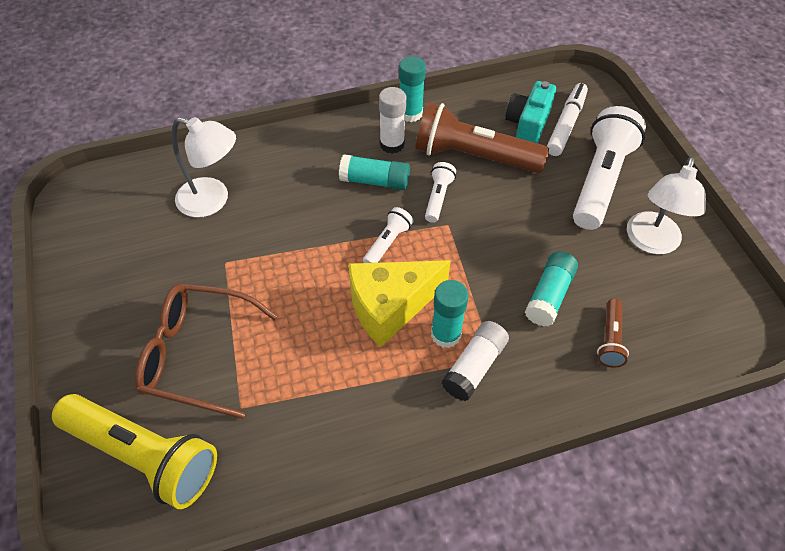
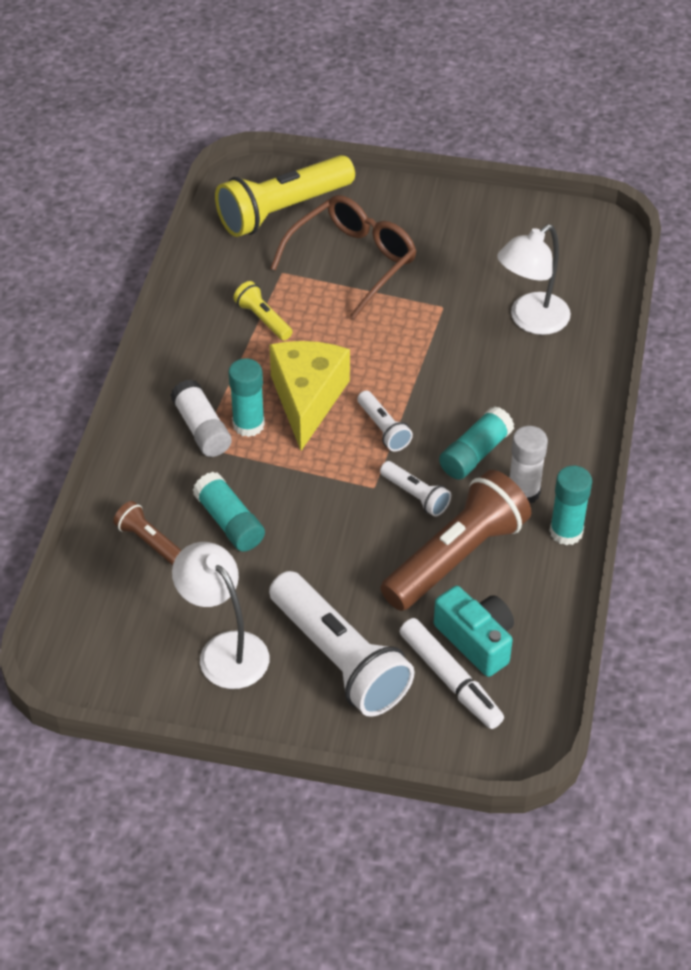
camera: 120 degrees right, 5 degrees down
none -> yellow flashlight [233,281,293,340]

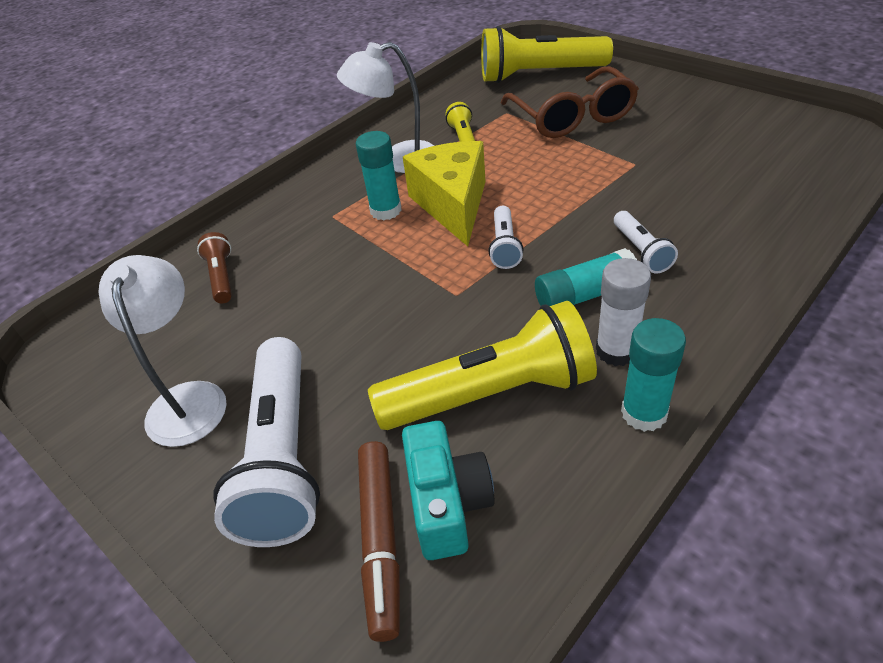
camera: 35 degrees right, 5 degrees down
white glue stick [170,379,232,457] -> none
turquoise glue stick [193,472,265,552] -> none
yellow cheese [269,341,350,451] -> yellow cheese turned 45 degrees counterclockwise [403,141,486,246]
brown glasses [270,195,417,319] -> brown glasses turned 90 degrees clockwise [501,66,639,138]
white flashlight [380,461,451,517] -> white flashlight moved to [614,211,678,273]
brown flashlight [380,470,531,611] -> yellow flashlight [368,301,597,430]
white marker [400,618,504,729] -> brown marker [358,441,400,642]
white lamp [497,224,571,335] -> white lamp moved to [337,42,434,173]

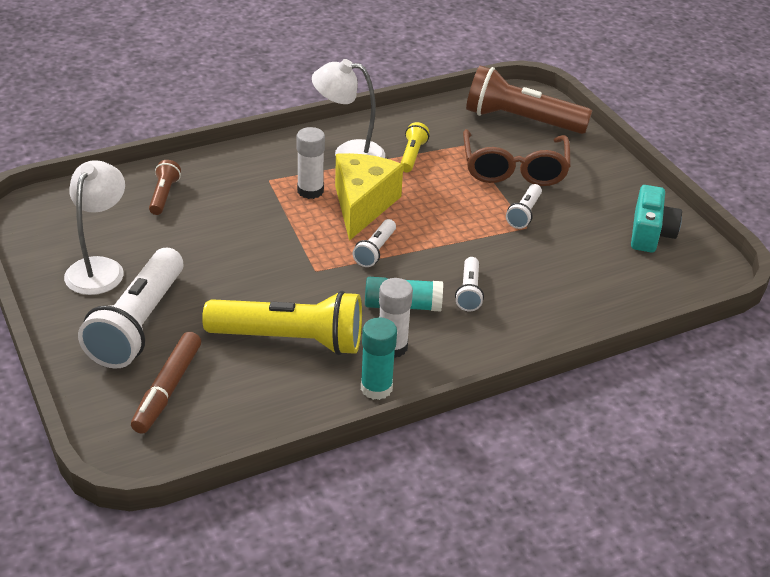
camera: 15 degrees right, 5 degrees down
turquoise glue stick [356,131,402,221] -> white glue stick [297,127,325,199]
turquoise camera [402,421,495,560] -> turquoise camera moved to [631,185,682,252]
yellow flashlight [481,26,613,83] -> brown flashlight [466,66,592,134]
none -> white flashlight [506,184,542,229]

